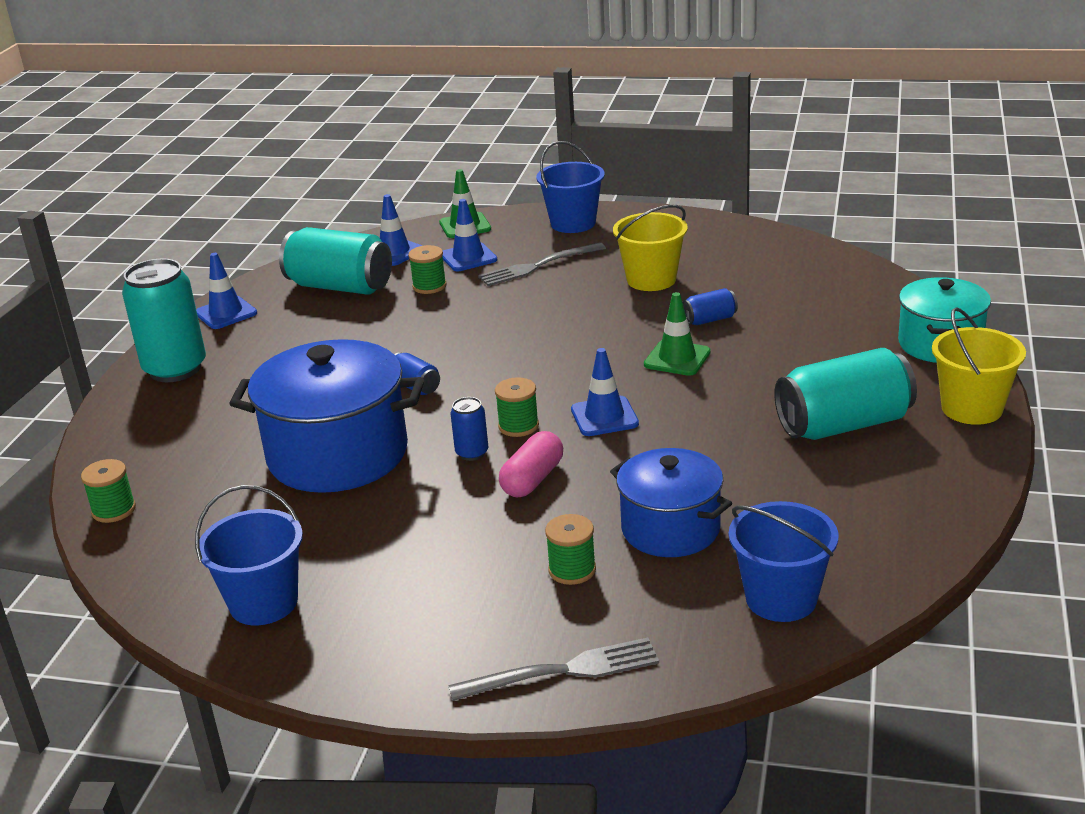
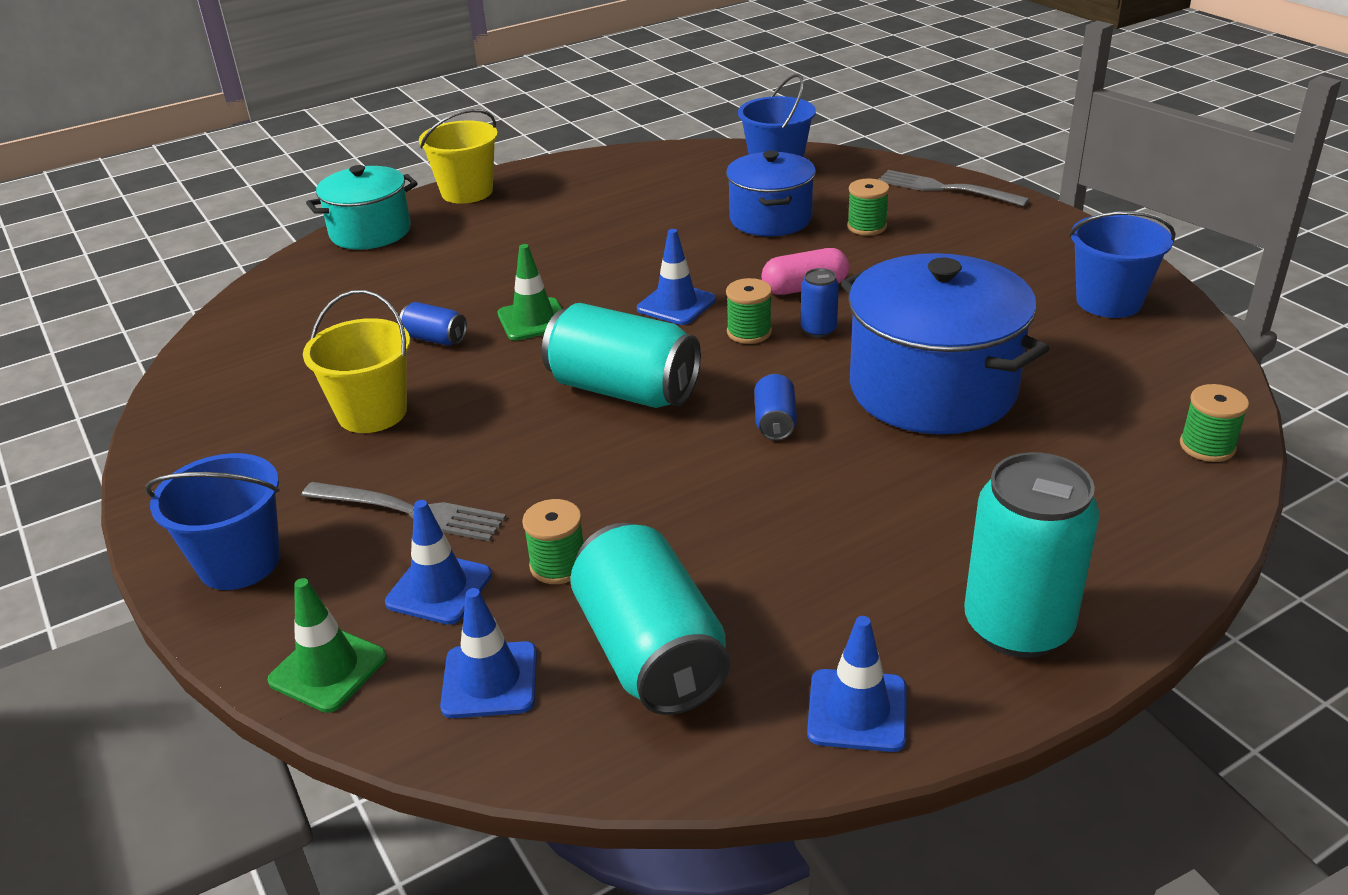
camera: 135 degrees left, 5 degrees up
turquoise can [774,348,917,440] -> turquoise can moved to [542,303,701,408]

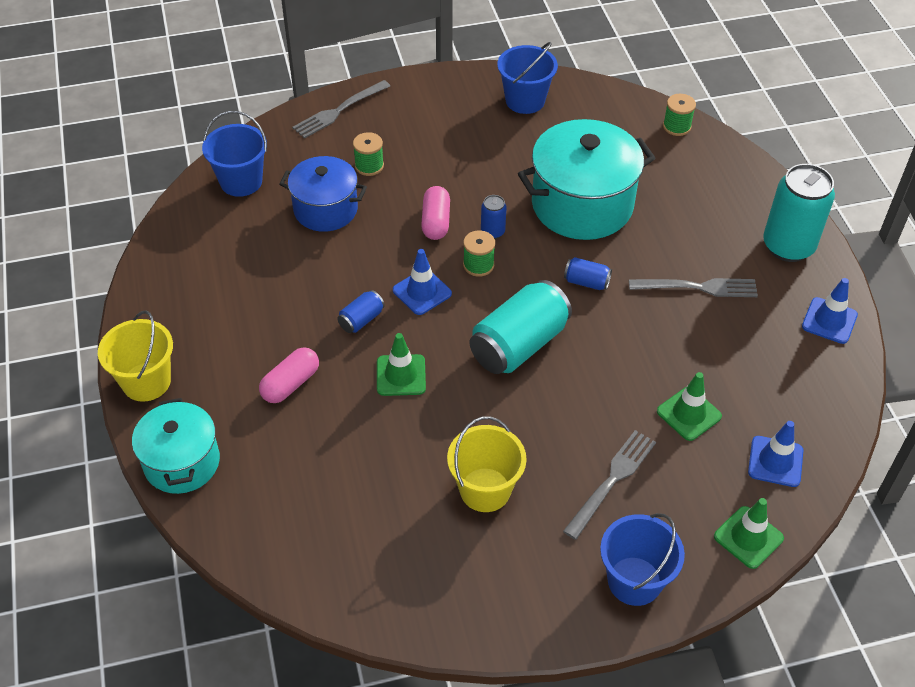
camera: 75 degrees left, 15 degrees up
blue traffic cone [385,500,492,625] -> none
blue can [400,302,467,346] -> blue can moved to [337,290,385,333]
green spool [522,499,583,584] -> green traffic cone [657,372,722,441]
turquoise can [570,523,730,715] -> none
blue pot [841,253,1049,434] -> turquoise pot [518,119,655,240]
none -> pink capsule [259,347,319,403]
none -> grey fork [629,278,758,297]

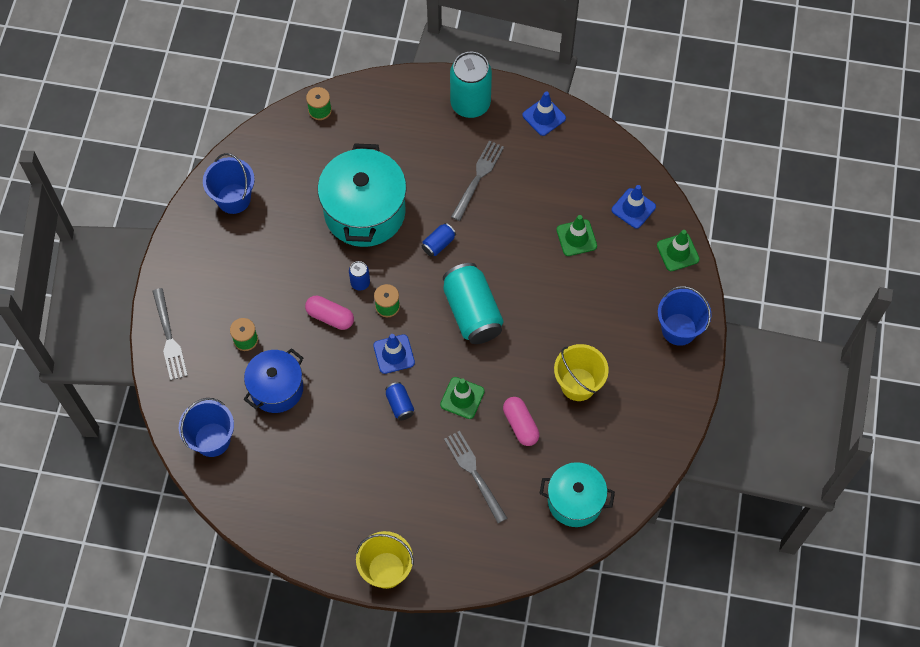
camera: 65 degrees left, 15 degrees up
turquoise pot [132,398,220,494] -> turquoise pot moved to [539,462,615,527]
pink capsule [259,347,319,403] -> pink capsule moved to [503,397,539,446]
grey fork [563,430,656,540] -> grey fork moved to [444,431,507,523]

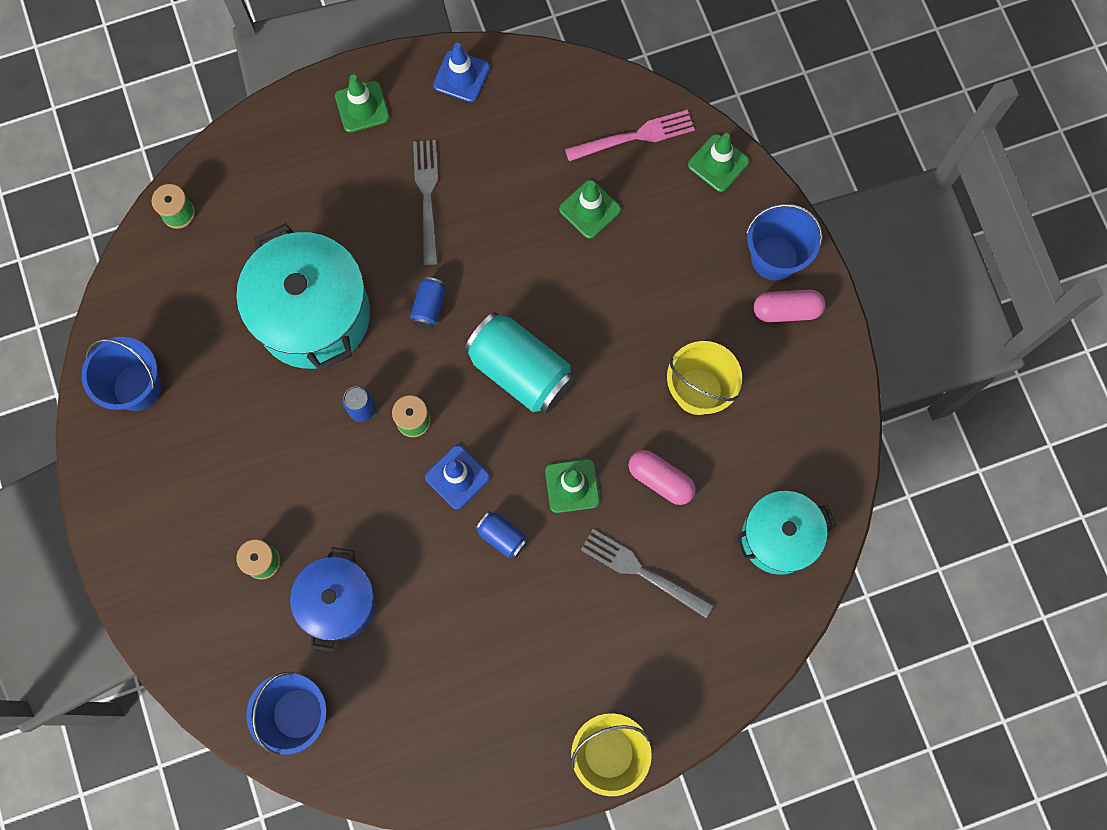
camera: 30 degrees left, 10 degrees up
grey fork [152,288,188,380] -> none
pink capsule [305,296,354,330] -> pink capsule moved to [754,289,826,322]
turquoise can [450,52,492,118] -> green traffic cone [335,74,389,132]
blue traffic cone [612,185,656,229] -> pink fork [565,110,695,161]

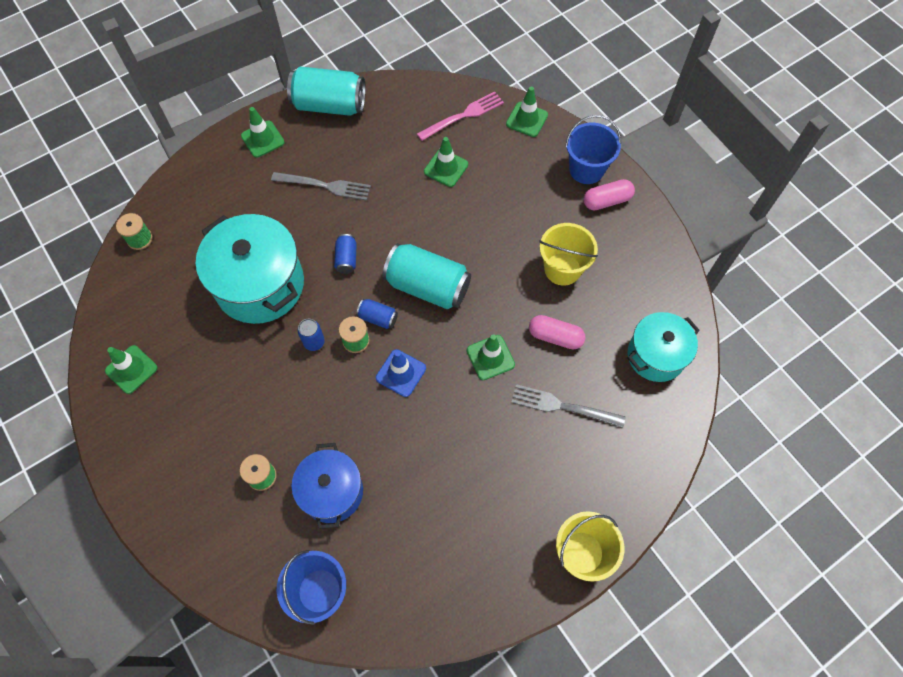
camera: 15 degrees left, 10 degrees down
blue bucket [82,337,161,411] -> green traffic cone [105,345,158,394]
grey fork [413,140,438,265] -> grey fork turned 120 degrees clockwise [271,172,371,200]
blue traffic cone [433,43,490,102] -> turquoise can [287,66,366,116]
blue can [475,511,528,559] -> blue can moved to [356,299,398,329]

